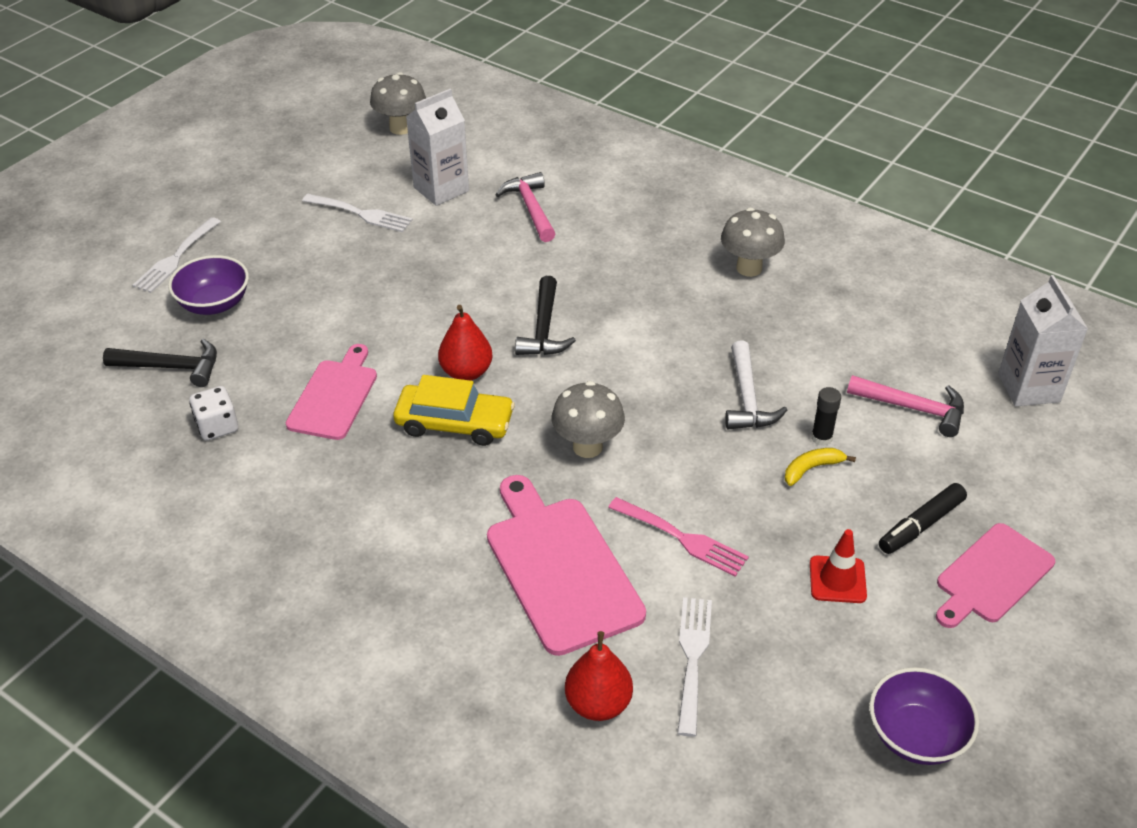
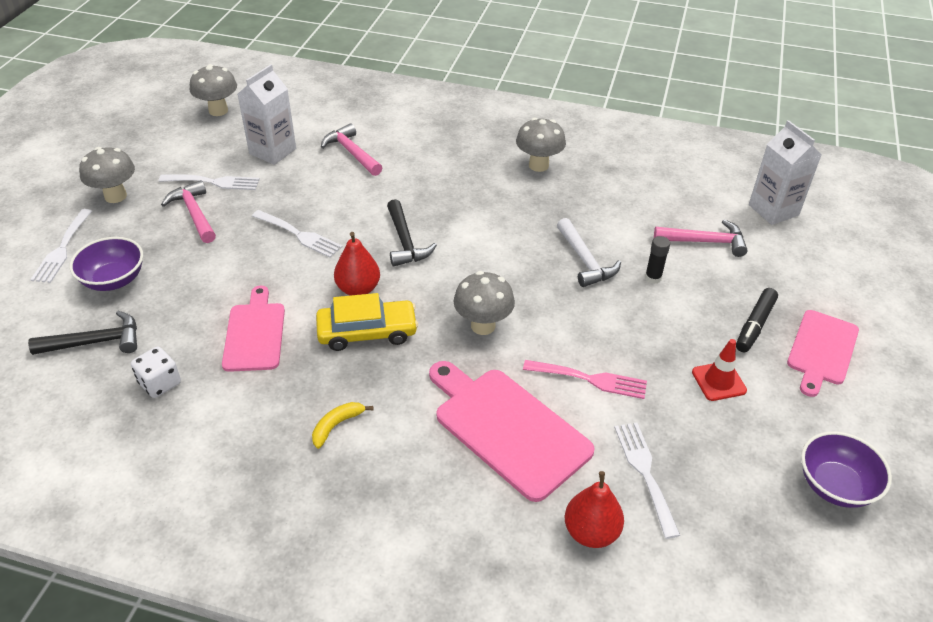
camera: 20 degrees left, 0 degrees up
yellow banana [785,448,856,486] -> yellow banana moved to [312,402,373,449]
none -> grey mushroom [79,147,135,203]
none -> pink hammer [161,180,216,243]
none -> white fork [252,210,343,258]

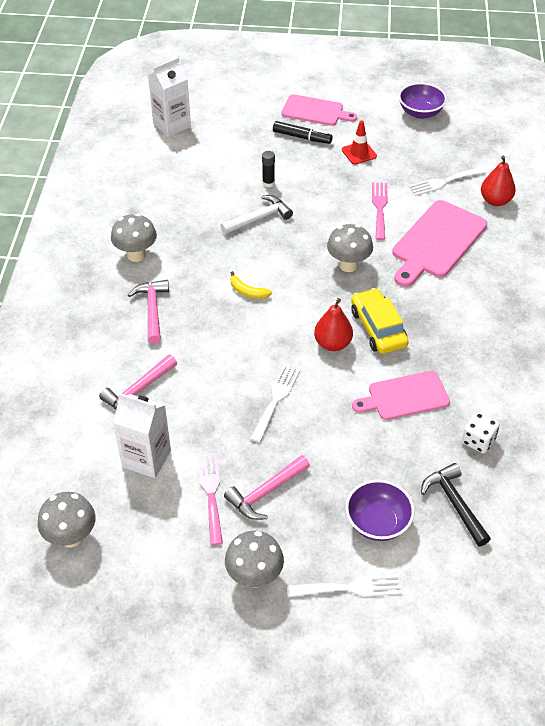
camera: 100 degrees left, 5 degrees up
white fork [158,175,260,190] -> pink fork [198,453,223,545]
yellow banana [312,402,373,449] -> yellow banana moved to [231,271,272,299]
black hammer [387,199,437,267] -> none
pink hammer [654,220,747,257] -> pink hammer moved to [128,280,169,344]

